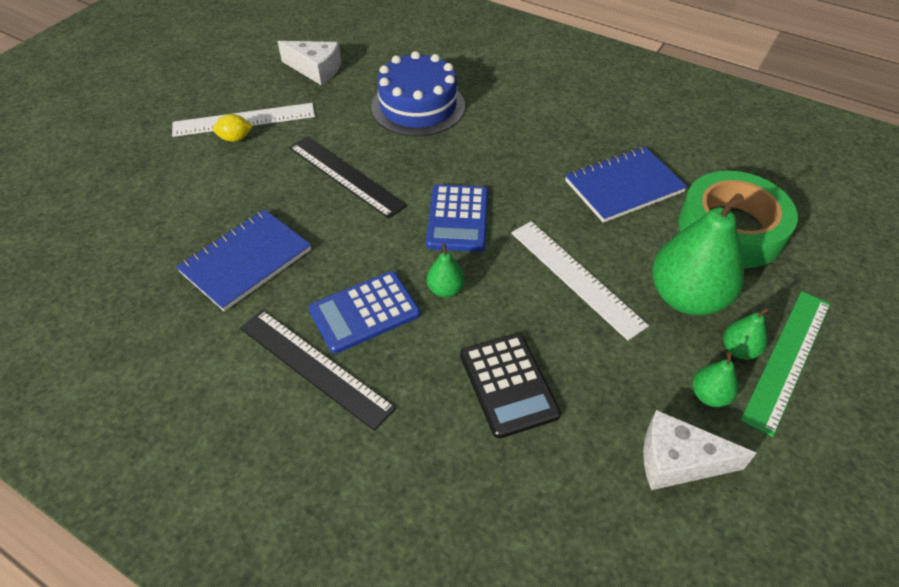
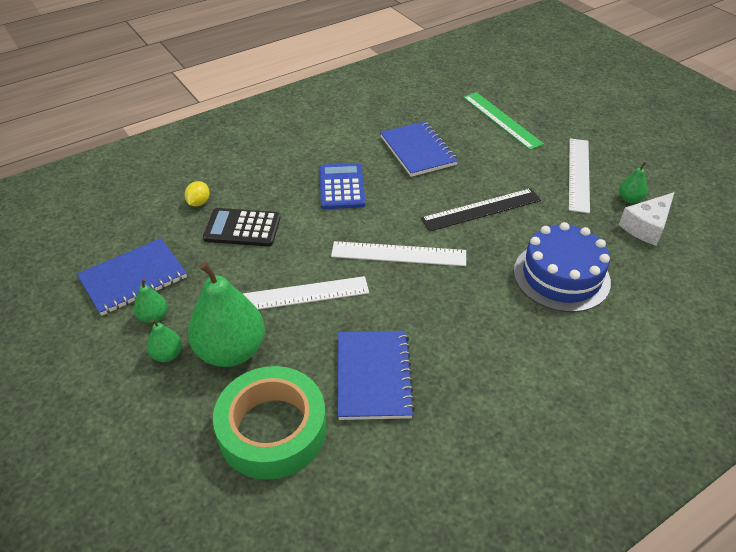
camera: 115 degrees right, 5 degrees down
yellow lemon [213,114,253,142] -> yellow lemon moved to [185,181,210,206]
black ruler [240,310,396,431] -> none
blue calculator [426,184,488,252] -> white ruler [331,241,466,266]
green pear [427,243,465,297] -> green pear moved to [619,162,648,203]
white cheese [643,410,757,490] -> blue notebook [77,238,187,316]
green ruler [741,291,830,437] -> green ruler moved to [463,92,544,150]

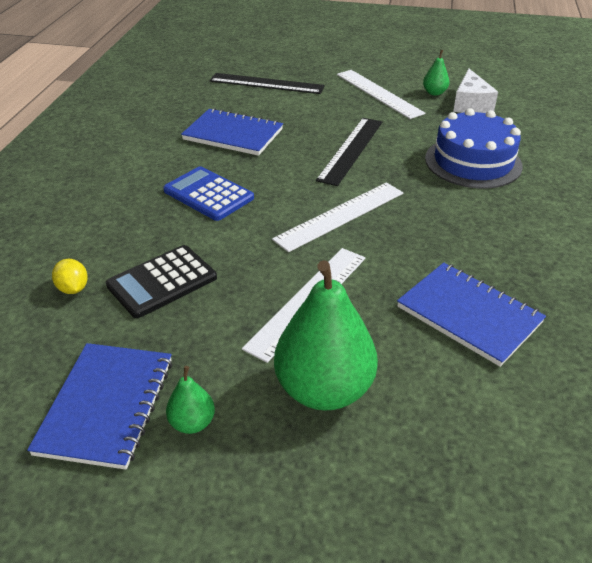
camera: 45 degrees left, 5 degrees down
green pear [147,319,182,362] -> none
green tape [213,366,326,480] -> none
green ruler [463,92,544,150] -> black ruler [209,73,325,94]

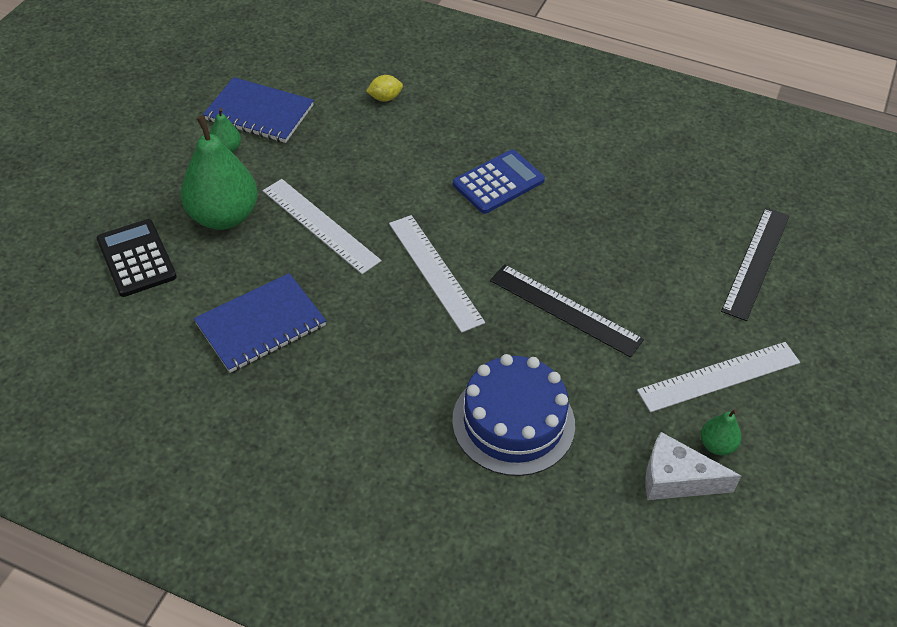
camera: 100 degrees right, 10 degrees up
black calculator [106,245,217,318] -> black calculator moved to [97,219,177,297]
blue notebook [181,108,283,156] -> none

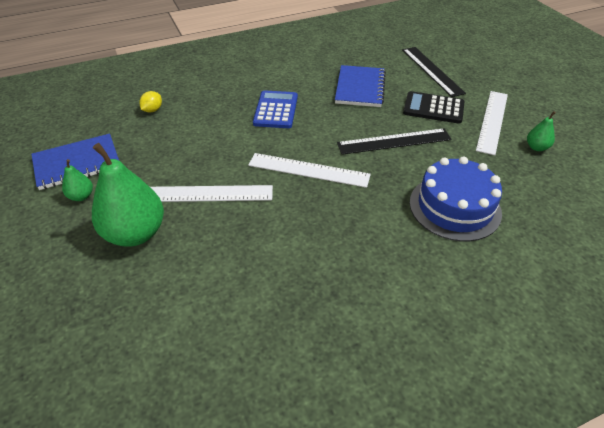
camera: 45 degrees left, 5 degrees down
black calculator [97,219,177,297] -> black calculator moved to [403,91,465,124]
blue notebook [194,273,326,373] -> blue notebook moved to [335,65,386,107]
white cheese [645,432,741,500] -> none

